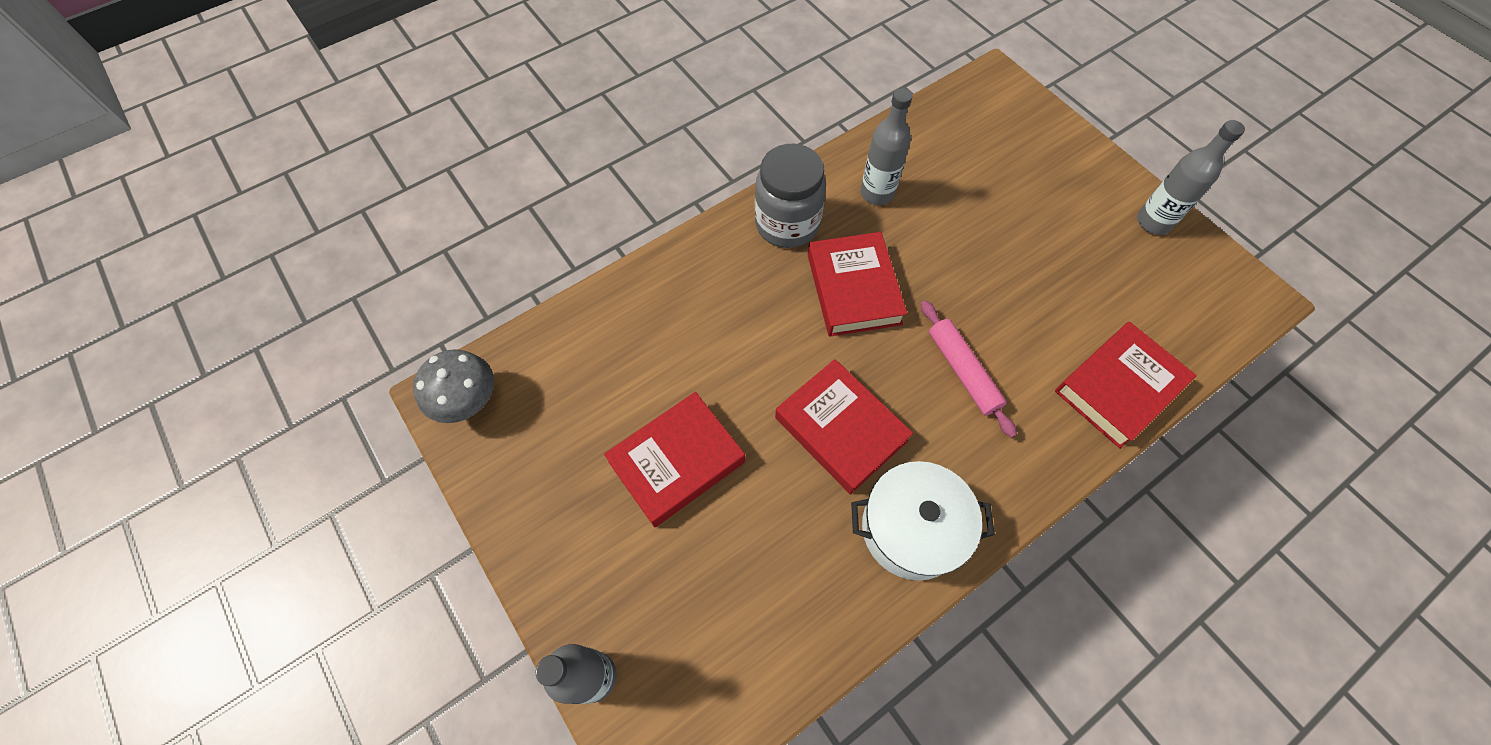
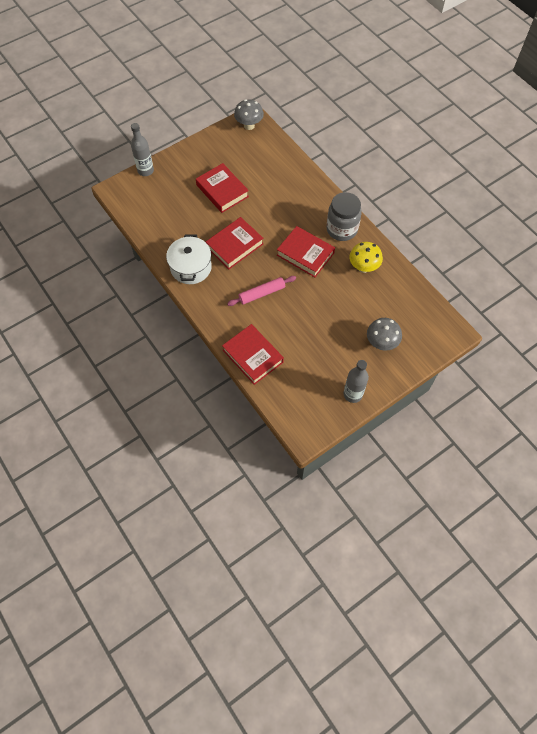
camera: 90 degrees right, 0 degrees up
red book [808,232,908,337] -> red book turned 45 degrees clockwise [277,226,335,277]
grey bottle [861,88,912,205] -> yellow mushroom [349,242,383,273]
none -> grey mushroom [367,318,402,350]

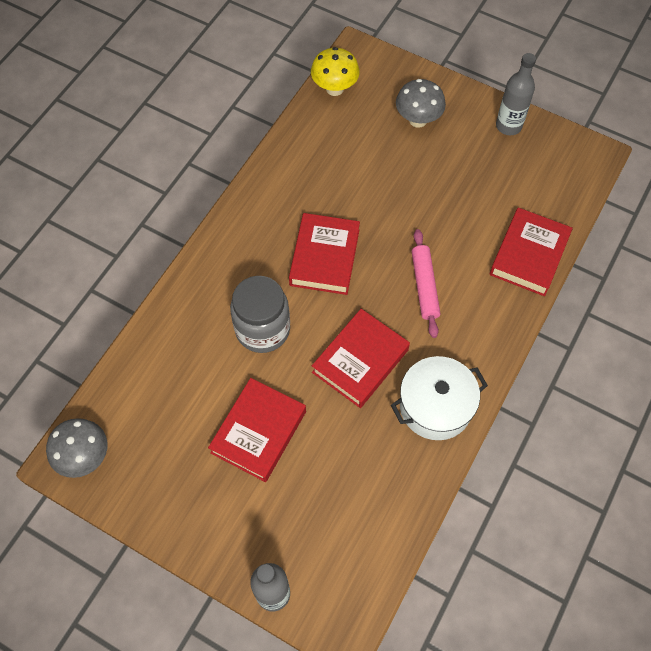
camera: 115 degrees left, 0 degrees up
red book [206,217,263,269] -> red book turned 75 degrees counterclockwise [312,309,410,408]
pink rolling pin [227,276,296,306] -> pink rolling pin turned 45 degrees clockwise [412,229,441,338]
grey jar [326,192,362,241] -> grey jar moved to [230,276,290,353]
yellow mushroom [349,242,383,273] -> yellow mushroom moved to [311,47,360,96]

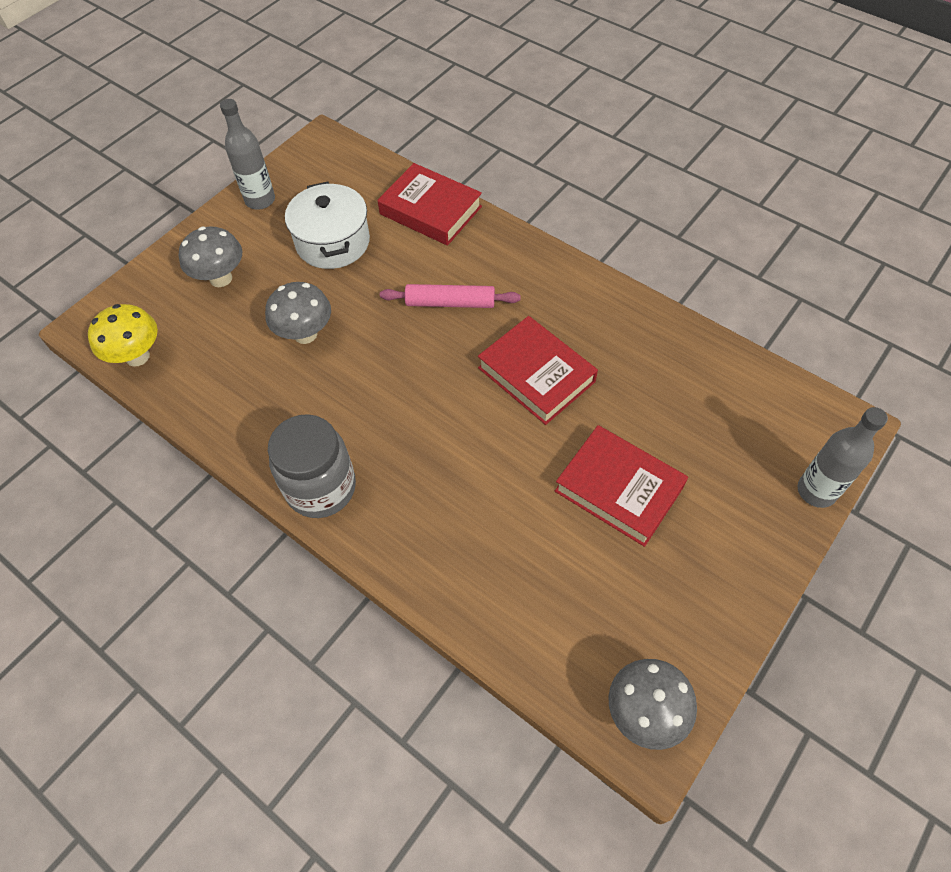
camera: 80 degrees left, 5 degrees down
grey jar [230,276,290,353] -> grey jar moved to [268,414,356,518]
red book [289,213,360,295] -> none
white pot [391,356,488,440] -> white pot moved to [285,182,370,269]
none -> grey mushroom [265,282,331,344]

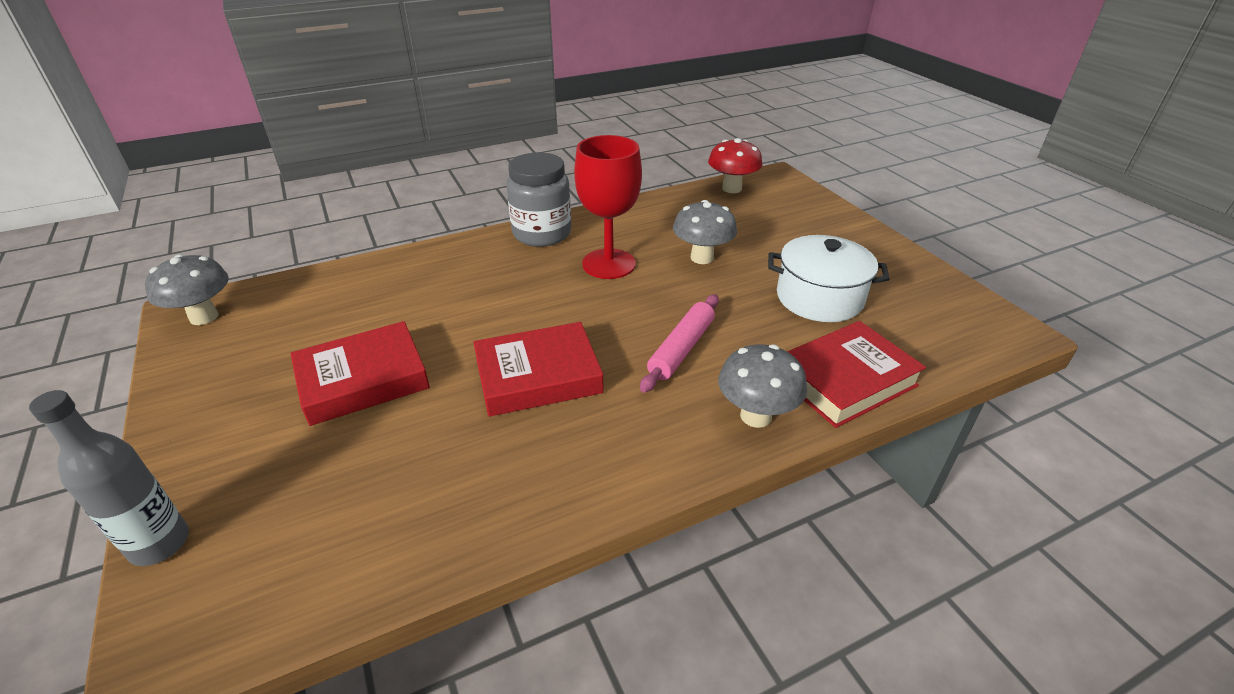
camera: 115 degrees right, 20 degrees down
yellow mushroom [88,304,158,367] -> red mushroom [708,138,762,193]
grey mushroom [179,226,242,287] -> grey mushroom moved to [718,344,807,428]
grey bottle [220,99,275,210] -> none
none -> red goblet [574,135,642,279]

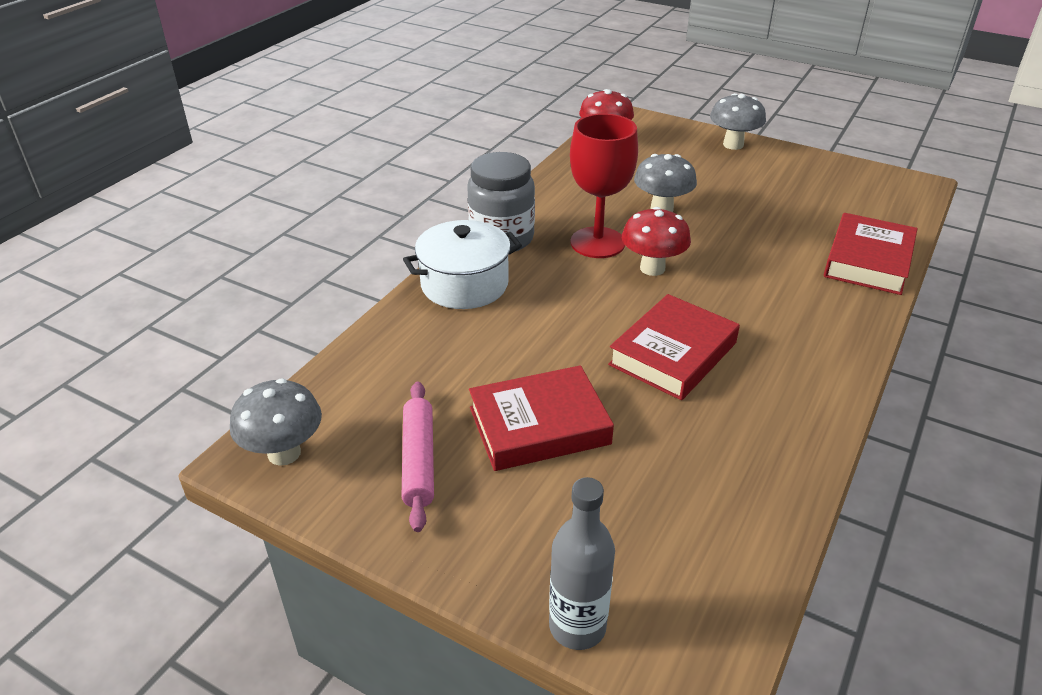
camera: 35 degrees left, 0 degrees up
red book [290,321,430,426] -> red book turned 45 degrees clockwise [469,365,614,471]
pink rolling pin [640,294,719,393] -> pink rolling pin moved to [401,382,434,532]
grey mushroom [718,344,807,428] -> grey mushroom moved to [710,93,766,150]
white pot [768,235,890,322] -> white pot moved to [403,220,522,309]
none -> red mushroom [622,207,691,276]

